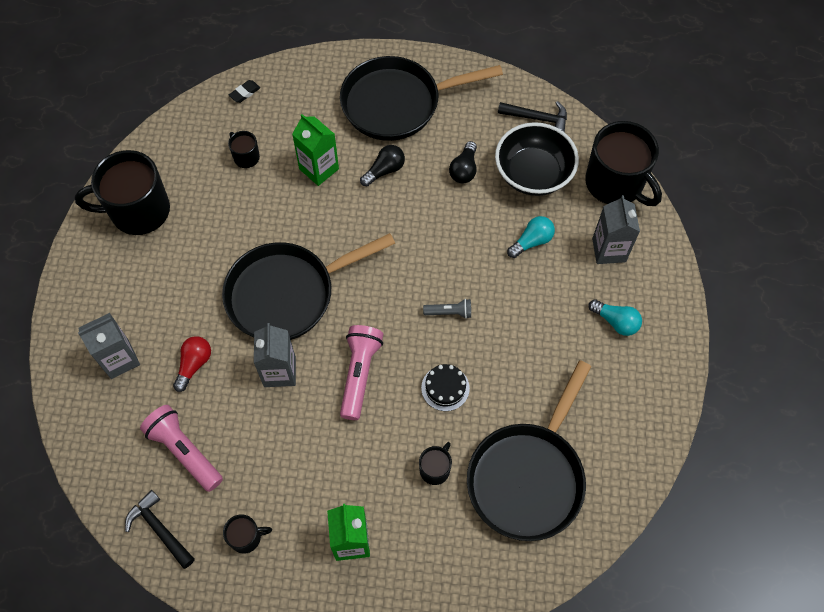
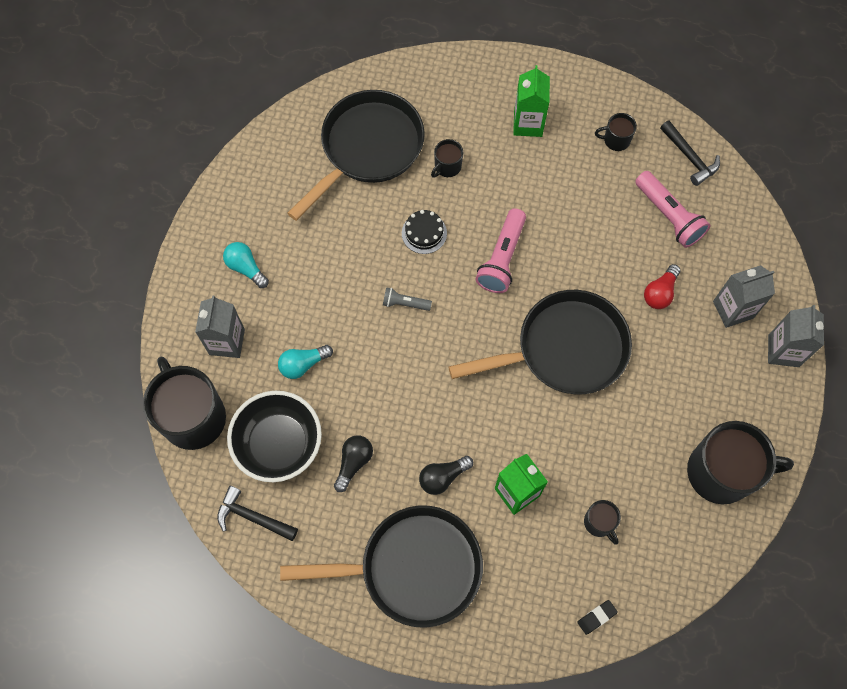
camera: 170 degrees left, 5 degrees up
grey carton [254,323,296,387] -> grey carton moved to [768,305,824,367]

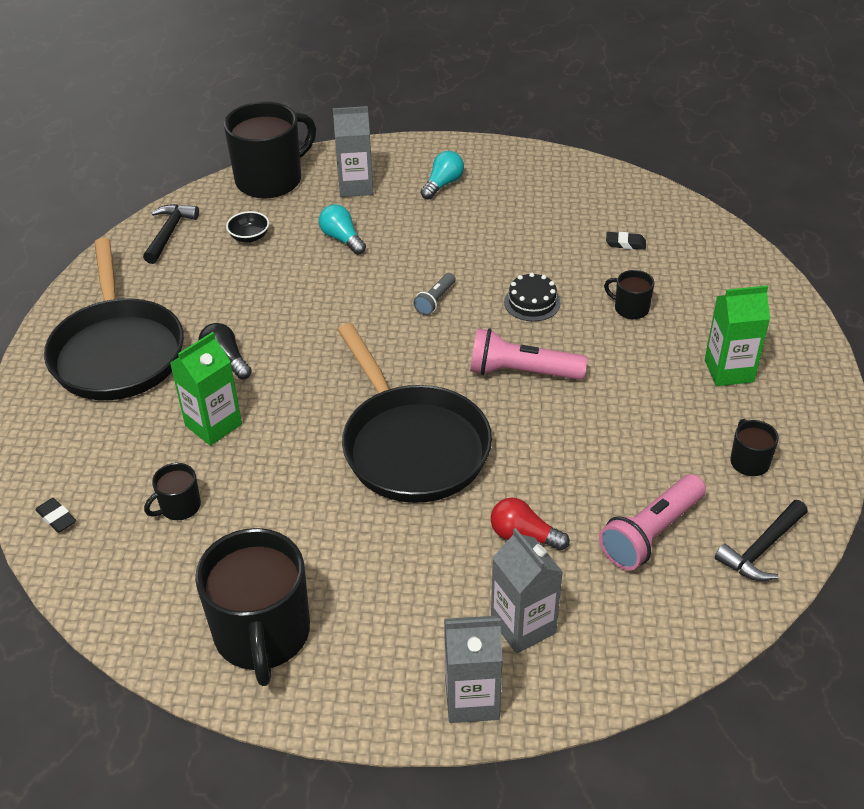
camera: 80 degrees right, 25 degrees down
black bowl [227,391,322,482] -> black bowl [226,211,269,243], size x0.44
black pan [287,90,425,221] -> black eraser [606,232,646,250]
black light bulb [334,435,373,492] -> none
grey flashlight [383,287,432,311] -> grey flashlight turned 150 degrees counterclockwise [413,273,456,315]

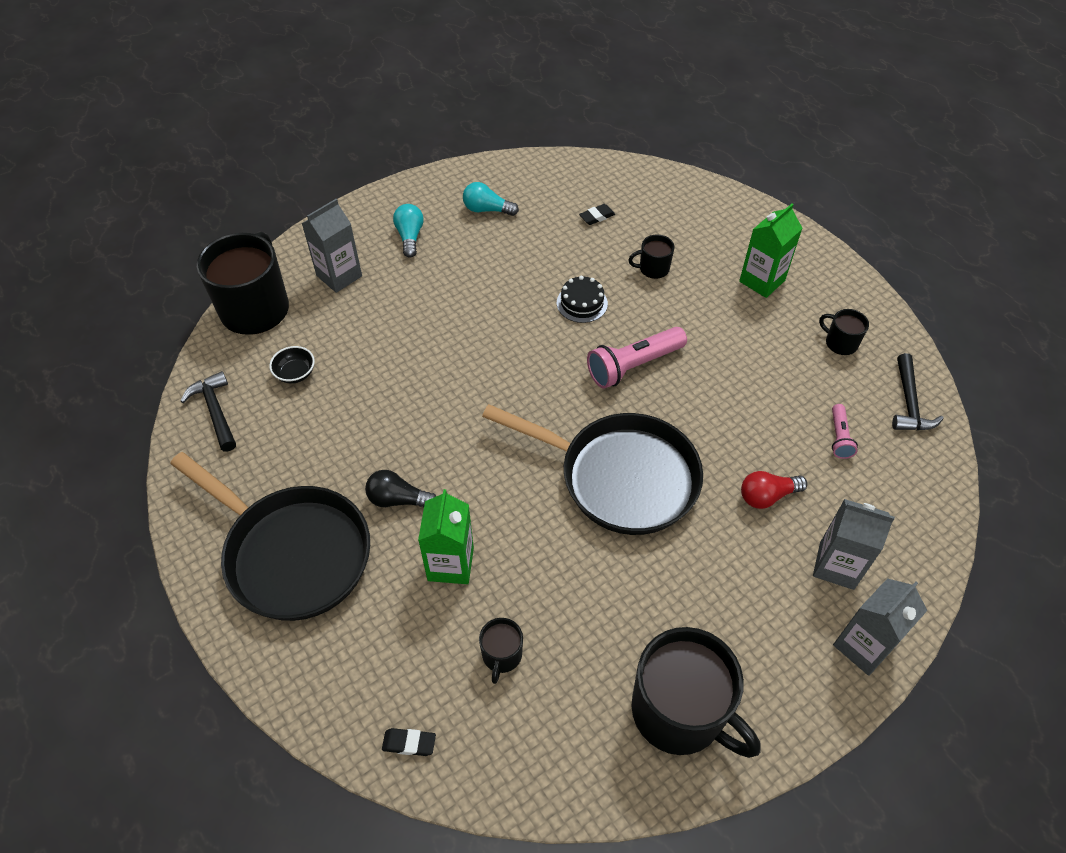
camera: 40 degrees left, 10 degrees up
turquoise light bulb [319,204,366,255] -> turquoise light bulb moved to [463,182,519,216]
grey flashlight [413,273,456,315] -> none
pink flashlight [599,474,706,571] -> pink flashlight [832,404,858,459], size x0.54

